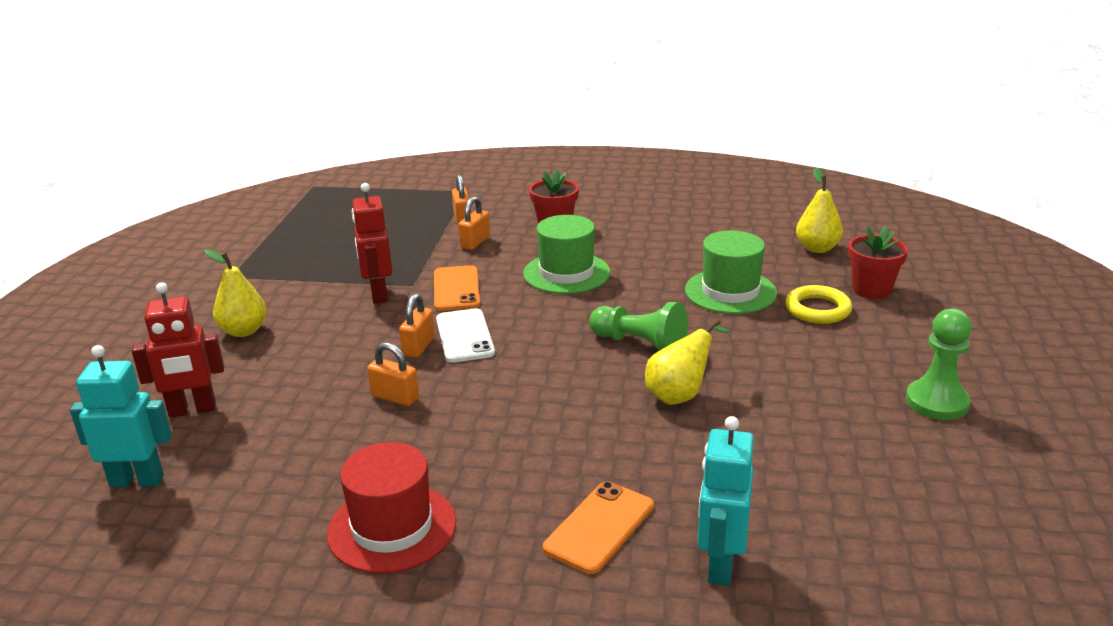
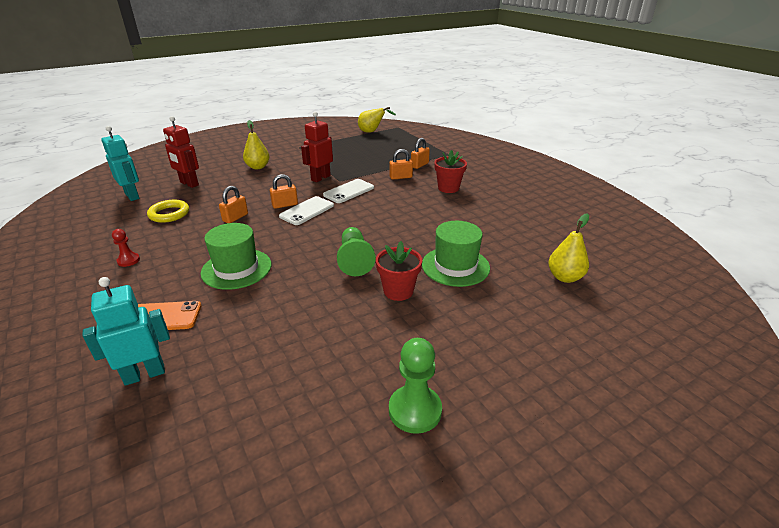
camera: 50 degrees right, 5 degrees up
red hat [327,442,456,574] -> red pawn [112,229,140,267]
orange padlock [367,342,419,406] -> orange padlock turned 45 degrees clockwise [219,186,248,223]
orange phone [434,265,480,311] -> white phone [323,179,374,203]
green hat [523,215,610,294] -> green hat moved to [201,223,272,290]
yellow pear [645,319,730,405] -> yellow pear moved to [358,107,396,133]
yellow ring [785,285,852,324] -> yellow ring moved to [147,200,189,223]
red flower pot [848,226,908,299] -> red flower pot moved to [376,241,422,301]

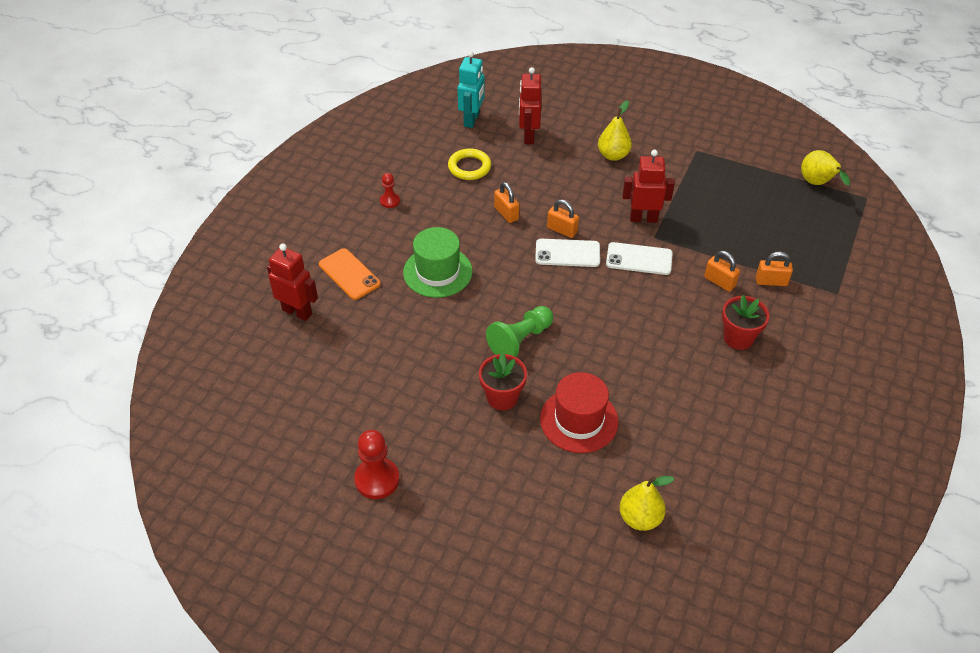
camera: 55 degrees right, 15 degrees up
turquoise robot [82,277,170,386] -> red robot [267,244,318,321]
orange padlock [219,186,248,223] -> orange padlock turned 60 degrees clockwise [494,182,519,223]
green pawn [389,338,442,434] -> red pawn [354,430,399,499]
green hat [422,221,490,287] -> red hat [540,372,618,453]

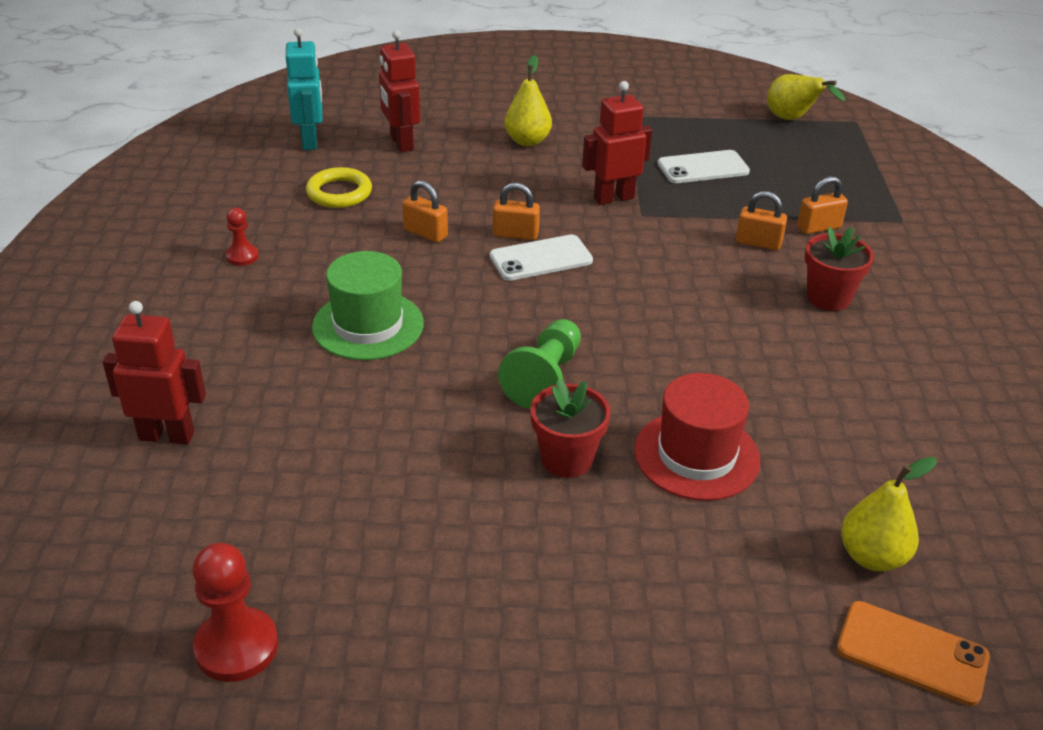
camera: 25 degrees left, 10 degrees down
orange phone [319,248,381,300] -> orange phone moved to [837,601,990,706]
red pawn [354,430,399,499] -> red pawn moved to [192,543,278,682]
white phone [606,242,673,275] -> white phone moved to [657,150,750,183]

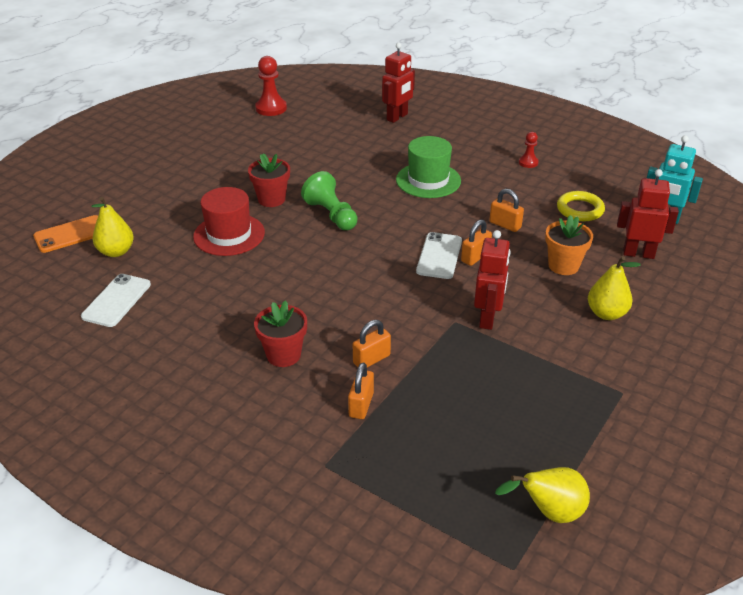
camera: 125 degrees right, 0 degrees up
orange padlock [402,180,448,243] -> orange padlock turned 60 degrees clockwise [489,189,524,232]
white phone [657,150,750,183] -> white phone moved to [81,274,151,327]
none -> orange flower pot [545,215,593,275]

